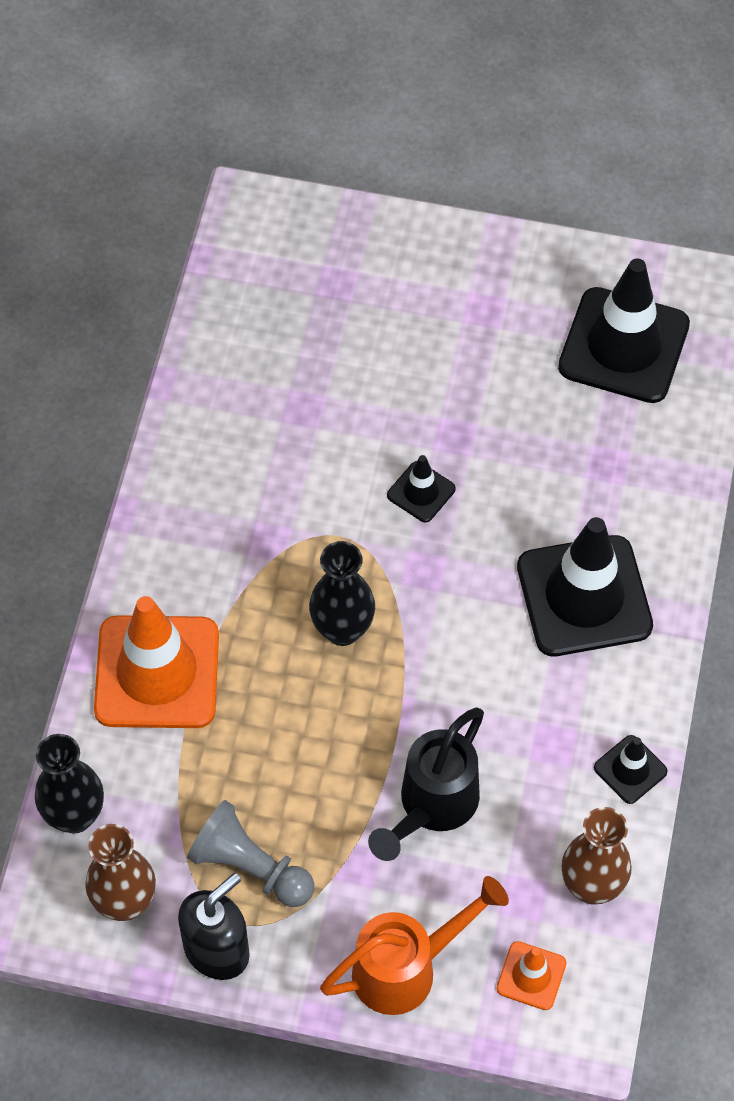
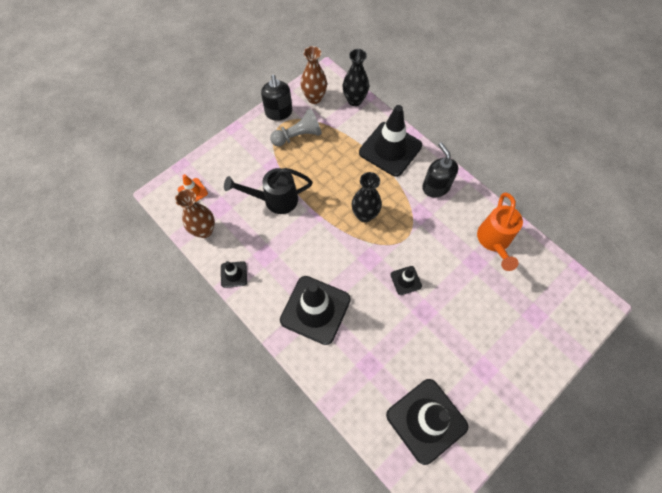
camera: 125 degrees right, 5 degrees up
orange traffic cone [94,596,219,728] -> black traffic cone [359,105,422,177]
orange watering can [320,876,509,1015] -> orange watering can moved to [477,192,523,271]
black watering can [368,708,484,861] -> black watering can turned 75 degrees counterclockwise [224,168,313,214]
none -> black soap dispenser [422,142,458,197]

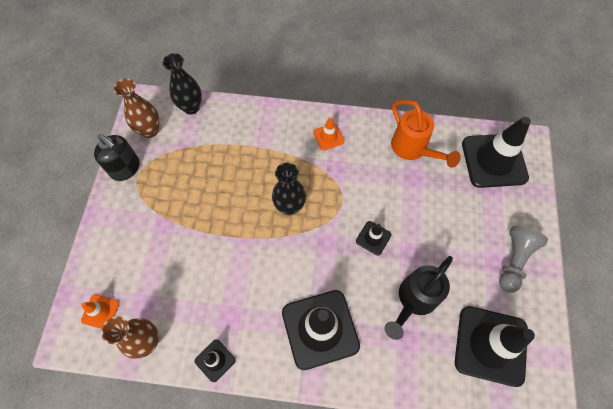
camera: 40 degrees left, 0 degrees up
black watering can [224,168,313,214] -> black watering can moved to [384,256,453,340]
grey pawn [270,108,322,146] -> grey pawn moved to [499,226,548,293]
black traffic cone [359,105,422,177] -> black traffic cone moved to [462,117,531,188]
black soap dispenser [422,142,458,197] -> orange traffic cone [313,117,344,151]

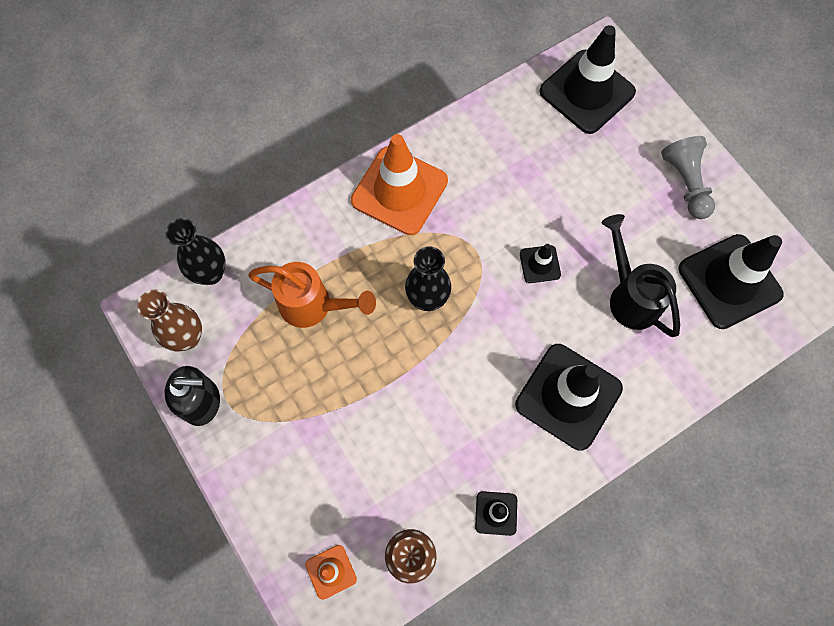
camera: 40 degrees left, 5 degrees up
orange traffic cone [313,117,344,151] -> orange traffic cone [351,134,448,235], size x2.16
black watering can [384,256,453,340] -> black watering can turned 150 degrees clockwise [602,214,680,337]
orange watering can [391,100,461,168] -> orange watering can moved to [248,262,376,328]

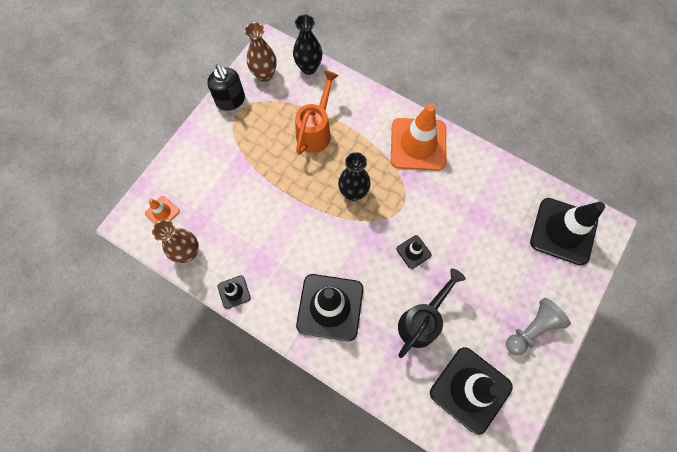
camera: 65 degrees right, 0 degrees up
orange watering can [248,262,376,328] -> orange watering can turned 150 degrees counterclockwise [295,70,339,155]

